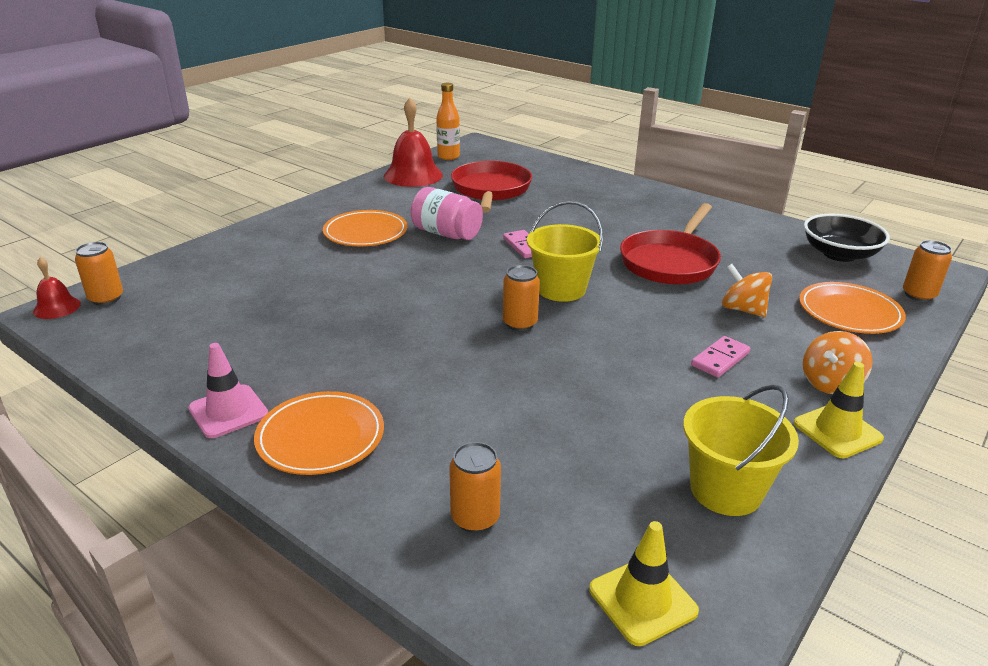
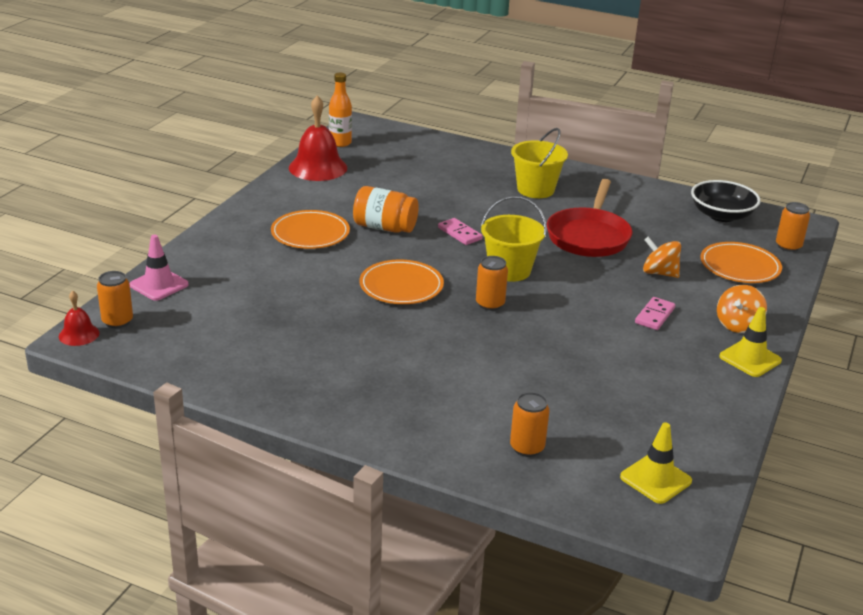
camera: 15 degrees left, 0 degrees up
pink traffic cone [188,343,268,438] -> pink traffic cone moved to [129,235,189,301]
orange plate [254,391,384,475] -> orange plate moved to [359,260,444,304]
pink jar [411,187,483,240] -> orange jar [353,186,419,233]
red pan [451,161,532,212] -> none
yellow bucket [683,385,799,516] -> yellow bucket moved to [511,128,568,198]

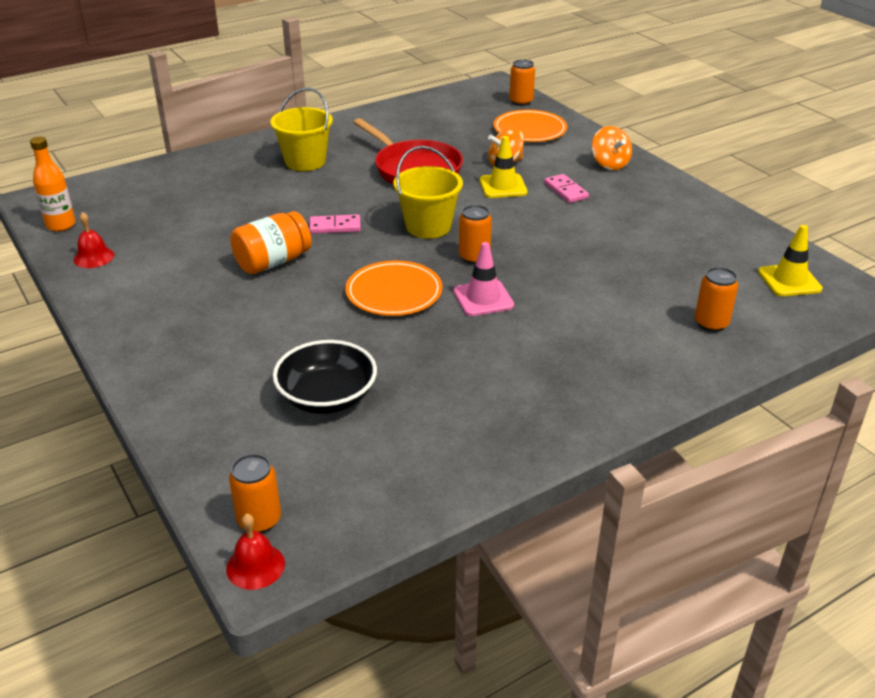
camera: 55 degrees left, 5 degrees up
pink traffic cone [129,235,189,301] -> pink traffic cone moved to [453,242,514,316]
orange plate [271,210,350,249] -> none
red bell [289,96,347,181] -> red bell [74,212,114,268], size x0.52
black bowl [691,180,761,222] -> black bowl moved to [273,340,377,414]
yellow traffic cone [719,307,782,377] -> yellow traffic cone moved to [480,136,528,198]

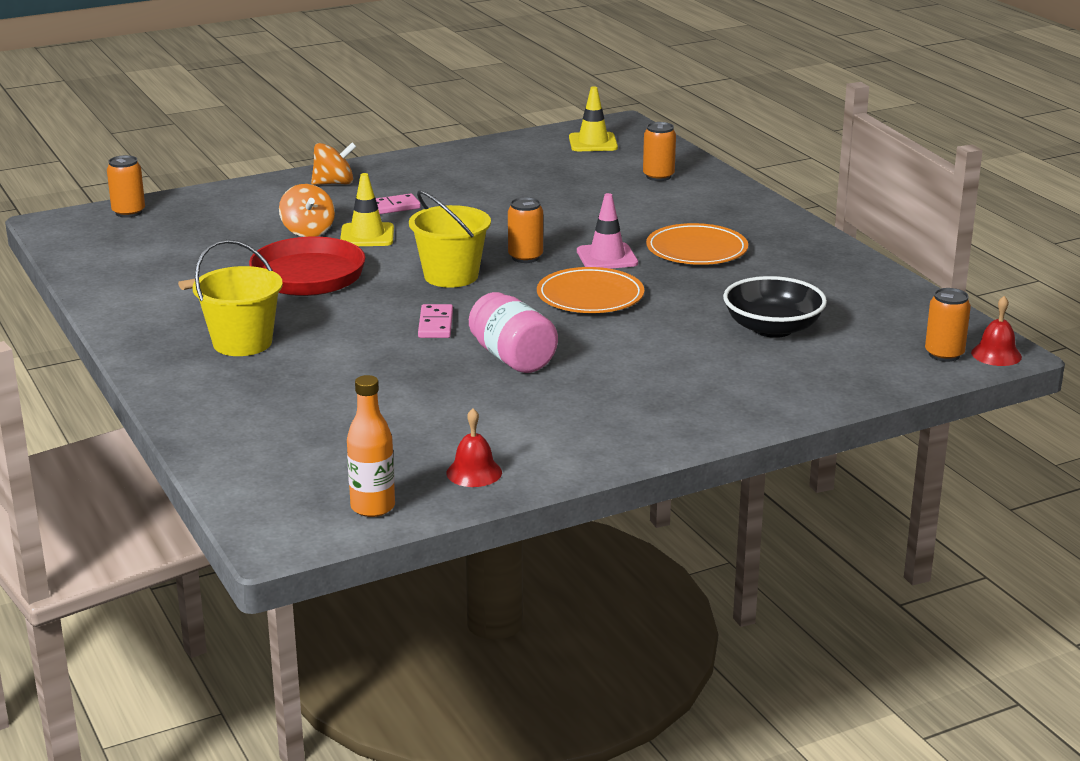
camera: 85 degrees left, 10 degrees down
orange jar [230,211,311,274] -> pink jar [469,292,558,373]
orange plate [493,110,567,142] -> orange plate moved to [646,223,748,265]

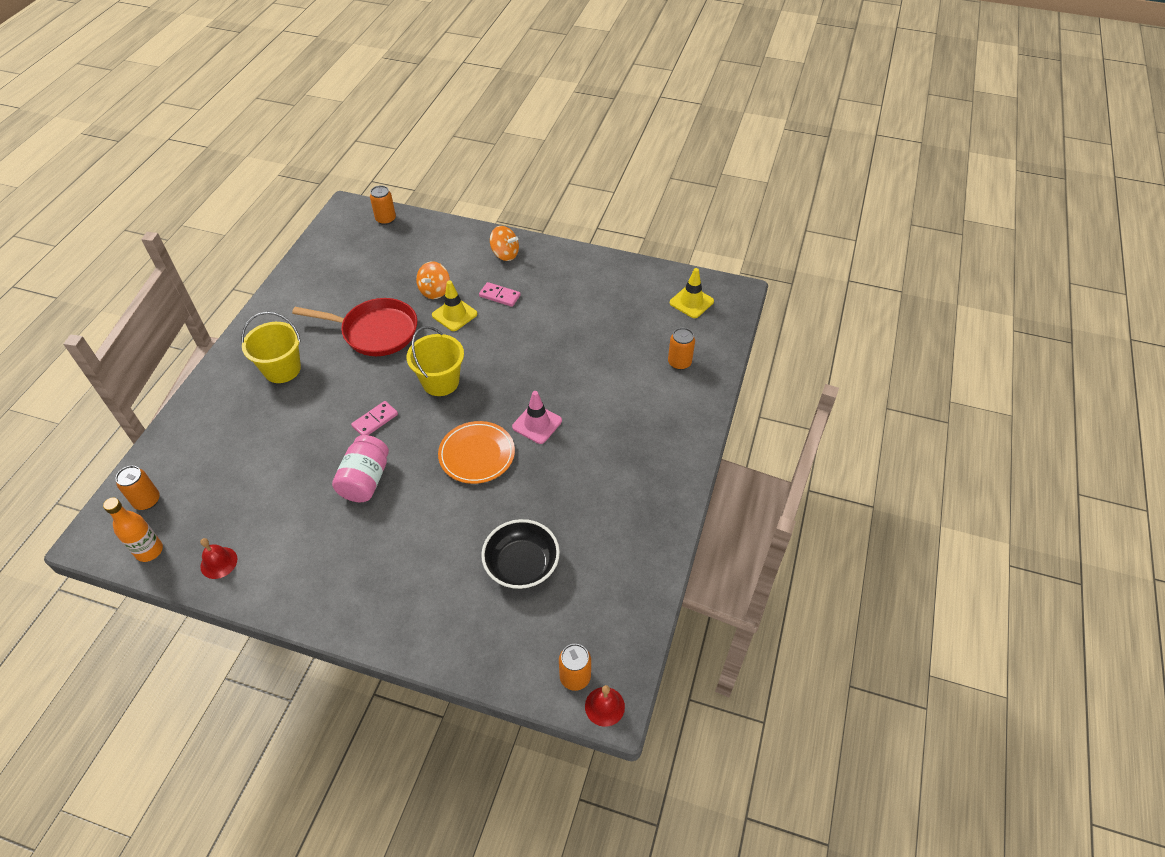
camera: 45 degrees right, 25 degrees up
orange can [508,197,543,263] -> orange can moved to [116,466,160,510]
orange plate [646,223,748,265] -> none

